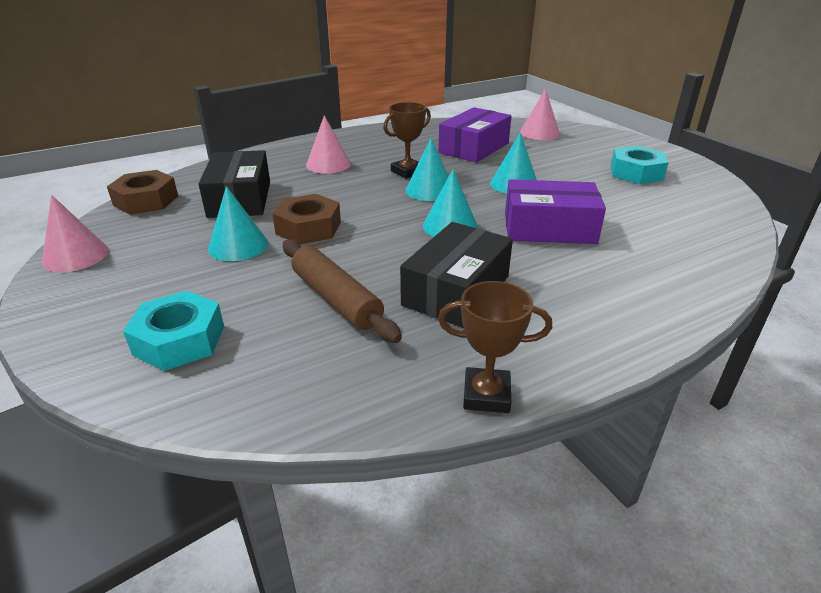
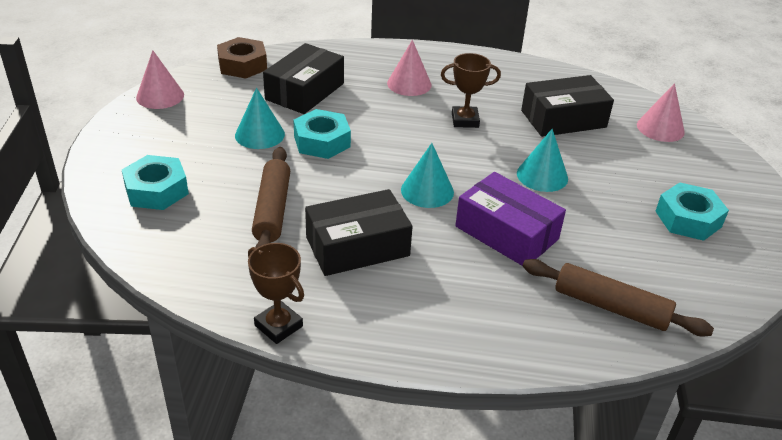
camera: 35 degrees right, 5 degrees up
brown nut [272,194,341,244] -> turquoise nut [293,109,351,159]
turquoise cone [406,138,449,201] -> none
purple box [438,107,511,163] -> black box [521,75,614,137]
none -> brown rolling pin [522,259,714,337]

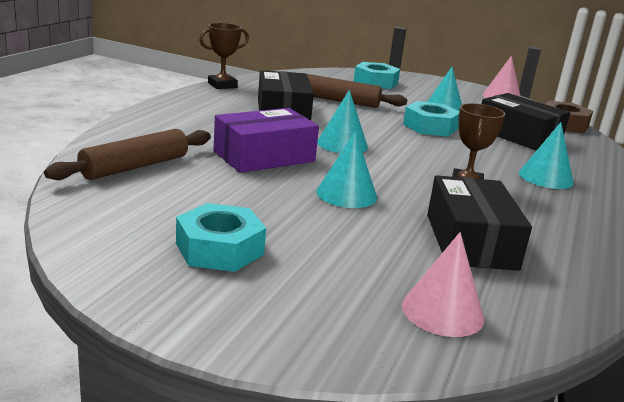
camera: 105 degrees right, 15 degrees down
pink cone [387,40,432,96] -> turquoise cone [519,122,574,189]

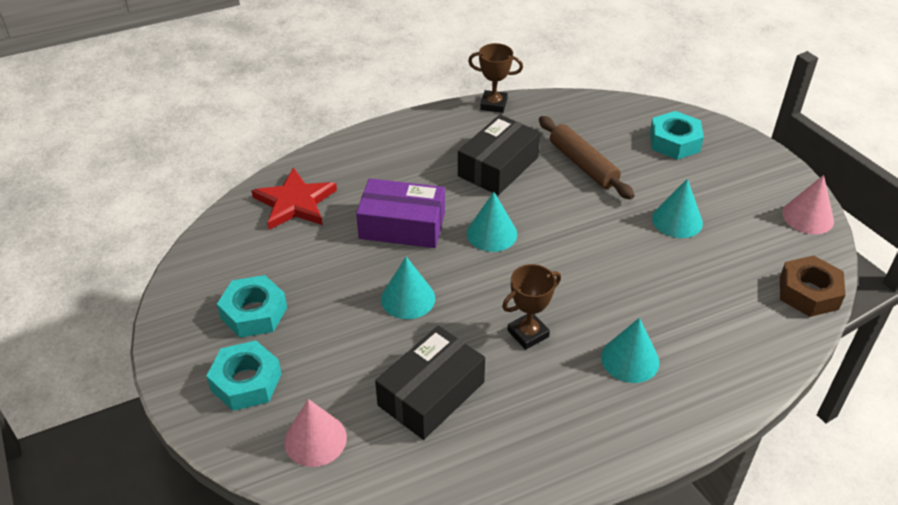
camera: 45 degrees right, 20 degrees up
brown rolling pin [44,129,211,180] -> red star [251,167,337,230]
turquoise nut [403,101,459,137] -> turquoise nut moved to [206,341,281,411]
black box [482,93,570,151] -> none

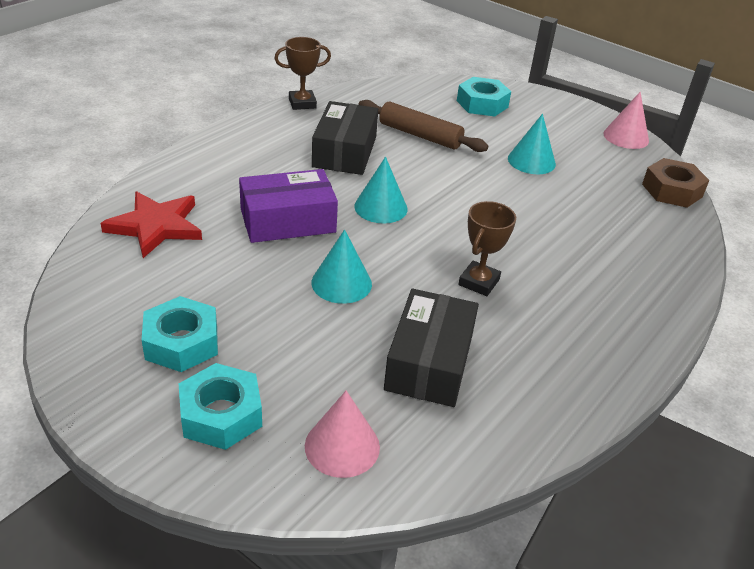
camera: 30 degrees left, 5 degrees down
turquoise cone [601,318,659,383] -> none

